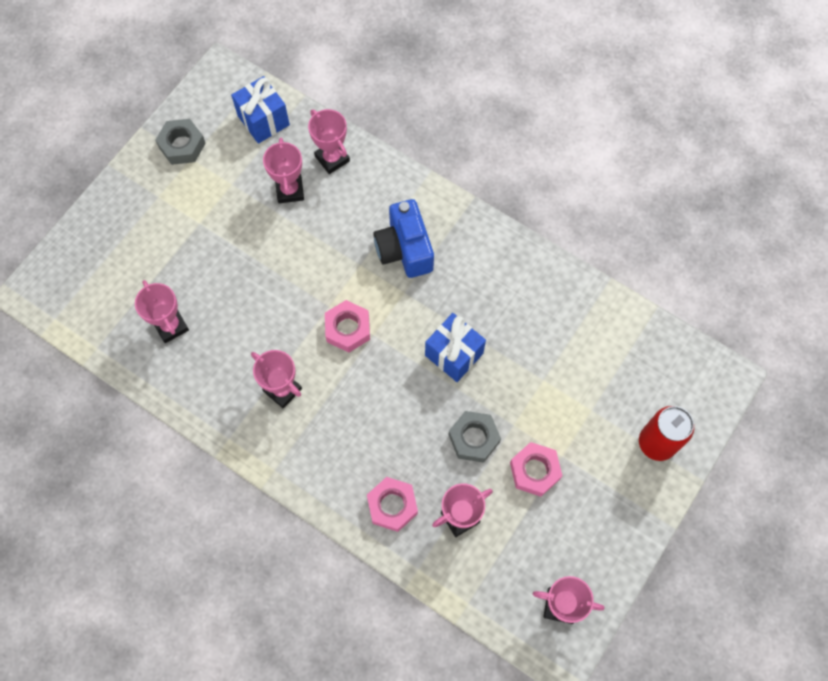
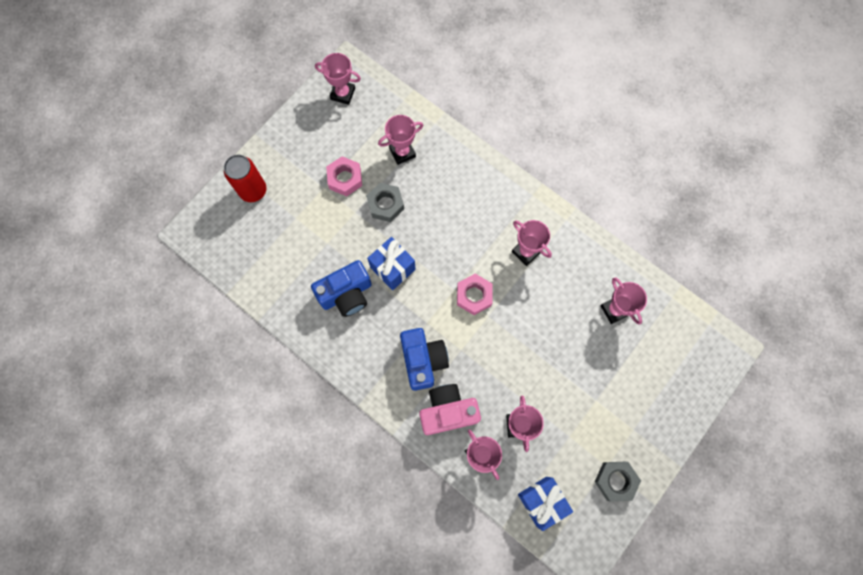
camera: 175 degrees left, 5 degrees up
pink nut [367,477,418,532] -> none
none -> blue camera [311,260,372,317]
none -> pink camera [419,384,481,435]

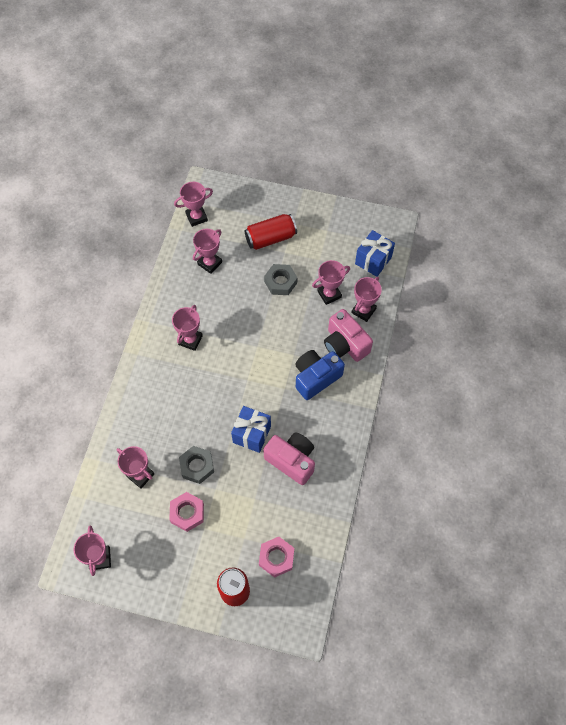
camera: 115 degrees left, 10 degrees down
blue camera [311,260,372,317] -> pink camera [263,432,315,485]
pink nut [457,274,493,315] -> pink nut moved to [259,537,294,578]
grey nut [595,462,641,502] -> grey nut moved to [264,264,297,295]
none -> pink trophy [174,182,213,227]
none -> red can [244,214,297,250]

